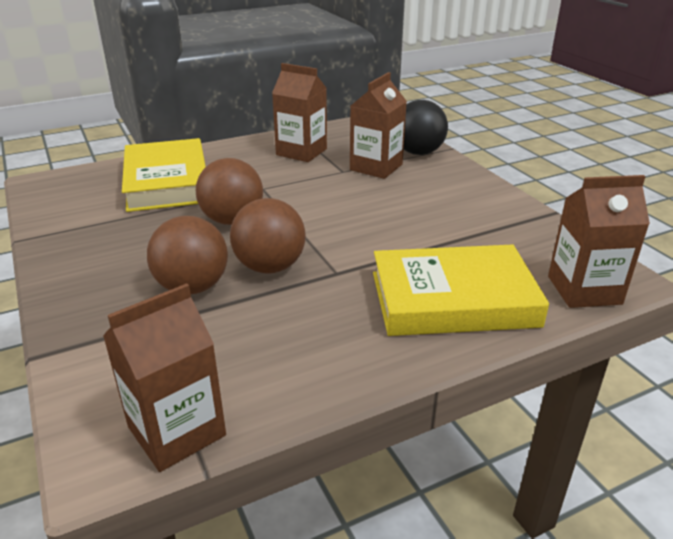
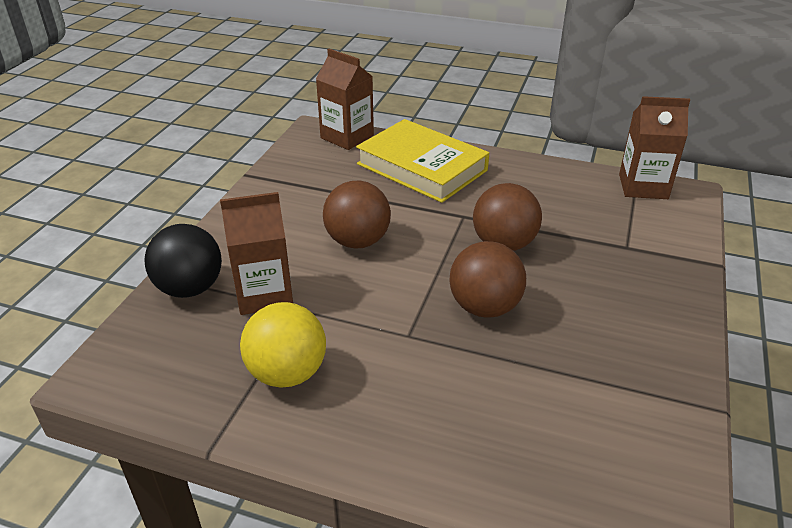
camera: 135 degrees left, 5 degrees up
yellow book [122,138,206,212] -> none
brown ball [147,216,228,294] -> brown ball moved to [323,181,391,249]
brown carton [272,63,327,162] -> yellow ball [240,302,326,387]

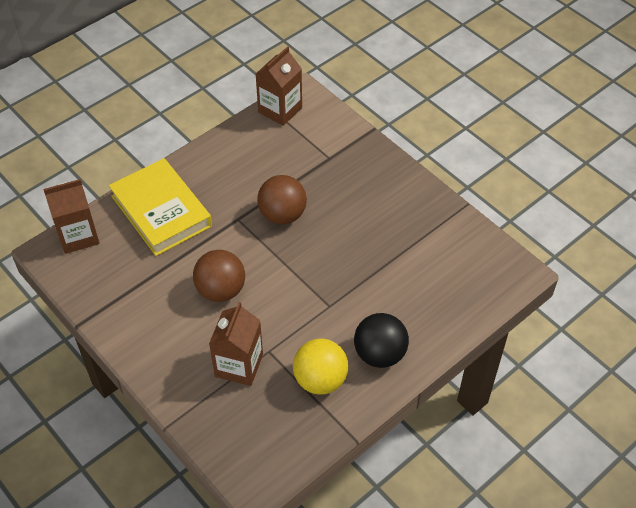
camera: 60 degrees left, 15 degrees up
black ball [144,224,222,298] -> black ball moved to [354,313,409,368]
yellow book [356,119,489,203] -> yellow book turned 75 degrees clockwise [109,158,212,256]
brown ball [449,241,526,318] -> none

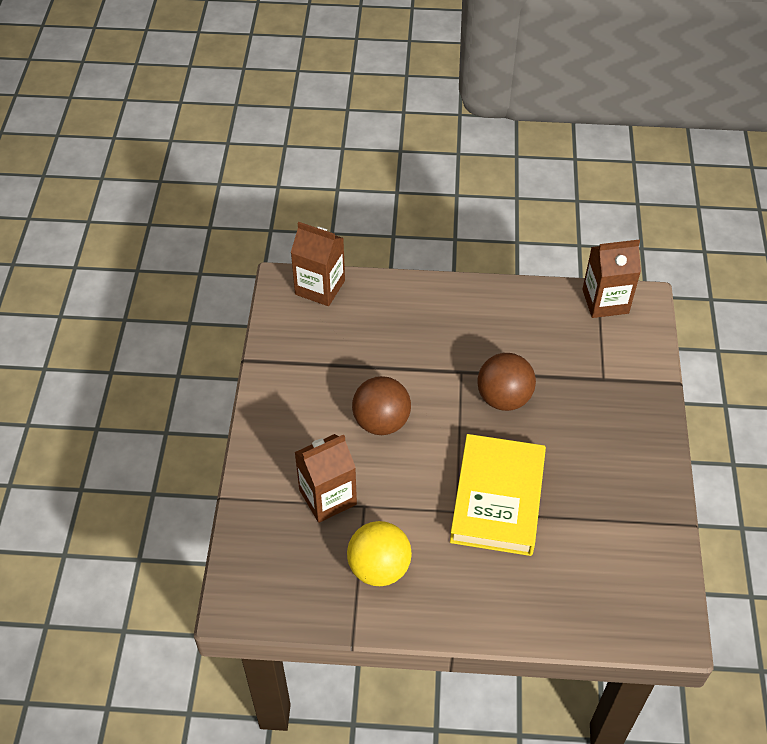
camera: 45 degrees right, 0 degrees up
yellow book [109,158,212,256] -> yellow book moved to [450,434,546,556]
black ball [354,313,409,368] -> none

